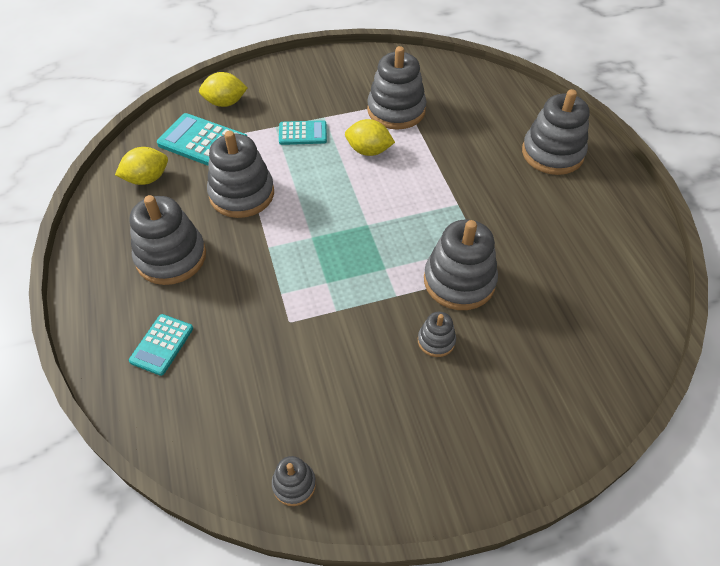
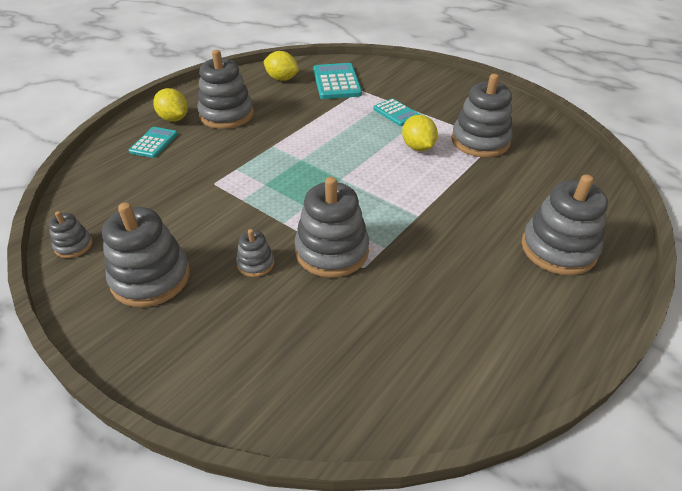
camera: 55 degrees right, 10 degrees down
turquoise calculator [129,314,193,376] -> turquoise calculator turned 120 degrees clockwise [129,127,178,158]
yellow lemon [199,72,248,107] -> yellow lemon moved to [153,88,188,122]
grey stacking toy [207,131,274,218] -> grey stacking toy moved to [102,203,190,307]

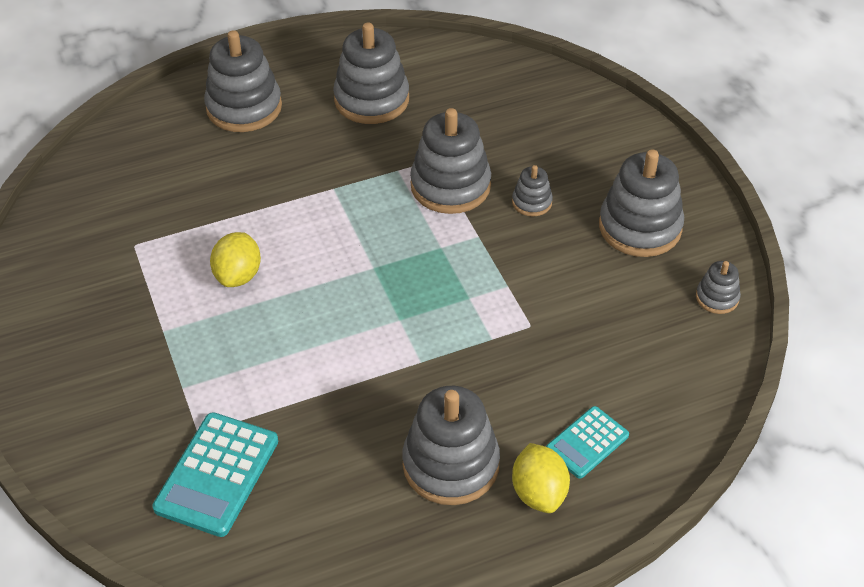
camera: 150 degrees left, 5 degrees up
yellow lemon [263,51,299,81] -> none
turquoise calculator [373,98,420,126] -> none
grey stacking toy [451,74,513,157] -> grey stacking toy moved to [333,23,409,124]

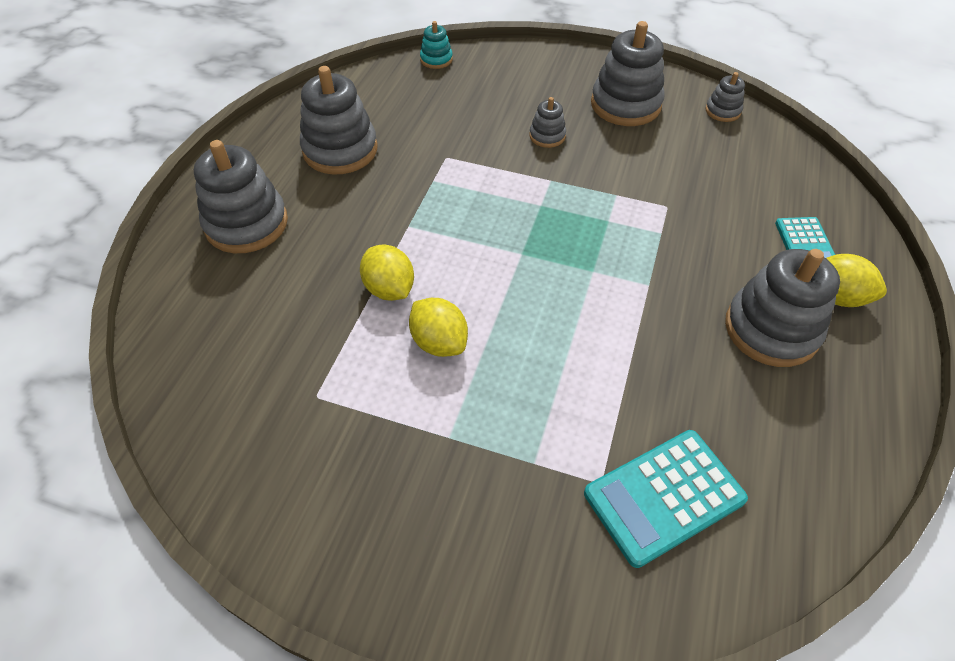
camera: 50 degrees left, 5 degrees up
turquoise calculator [152,412,278,537] -> turquoise calculator turned 90 degrees clockwise [584,430,748,568]
grey stacking toy [410,108,491,214] -> none
none -> yellow lemon [360,245,414,301]
none -> turquoise stacking toy [420,21,453,69]

